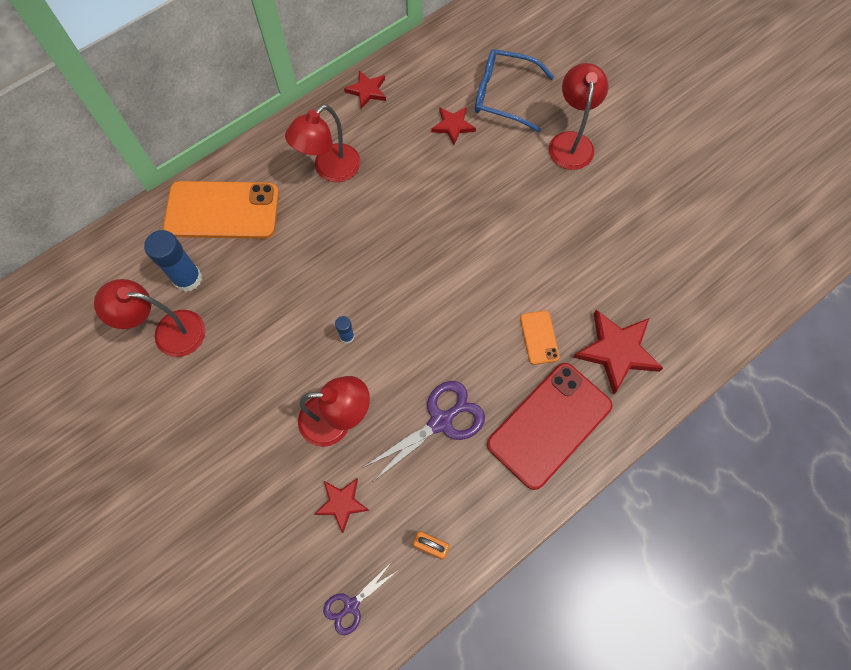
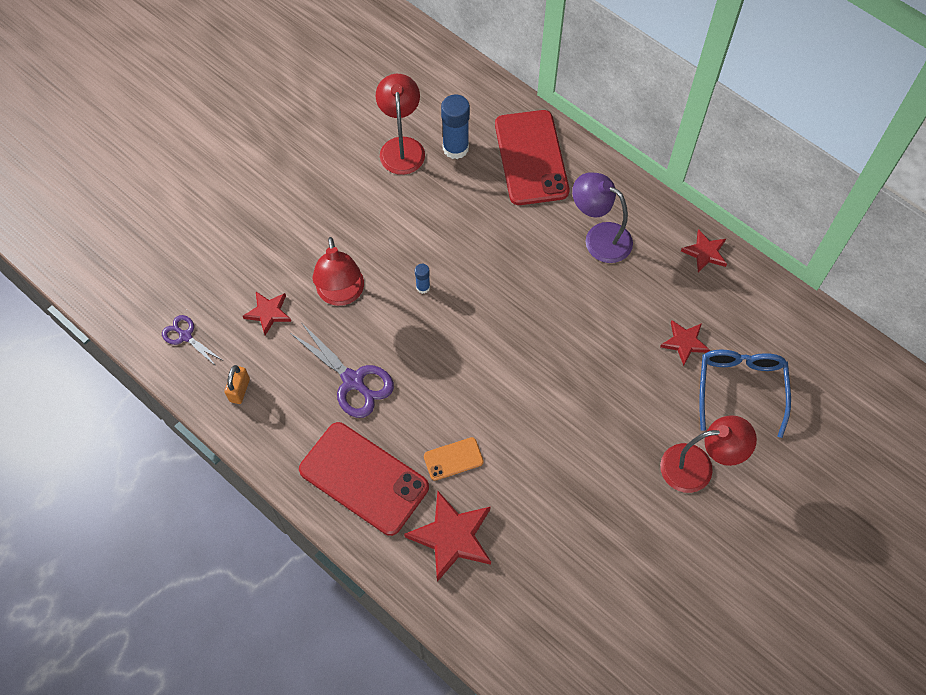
camera: 80 degrees right, 5 degrees down
orange phone [163,181,279,239] -> red phone [495,110,569,205]
red lamp [285,104,361,182] -> purple lamp [572,172,633,263]

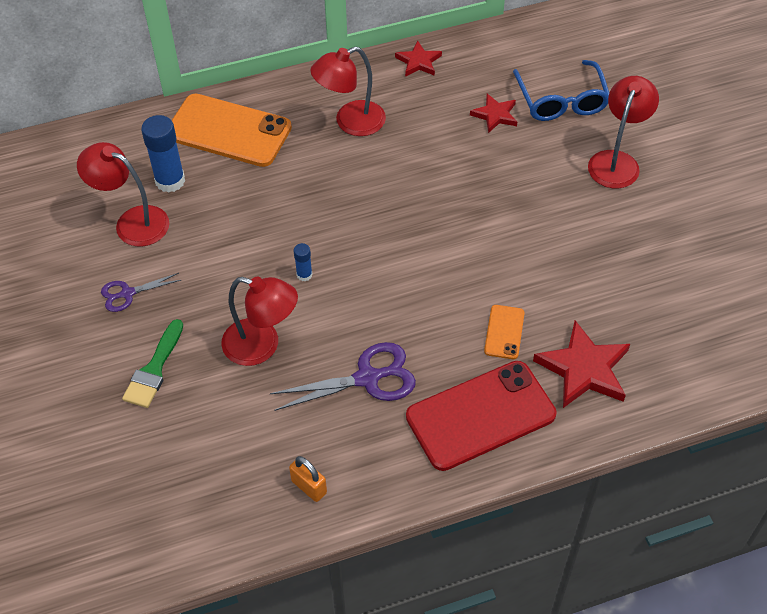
camera: 60 degrees left, 10 degrees down
purple scissors [162,315,222,367] -> purple scissors moved to [101,273,181,312]
red star [243,292,291,335] -> none
red phone [495,110,569,205] -> orange phone [172,94,292,167]
purple lamp [572,172,633,263] -> red lamp [310,47,386,136]
blue glasses [699,350,791,438] -> blue glasses turned 135 degrees counterclockwise [513,60,609,121]
none -> green brush [122,319,183,408]

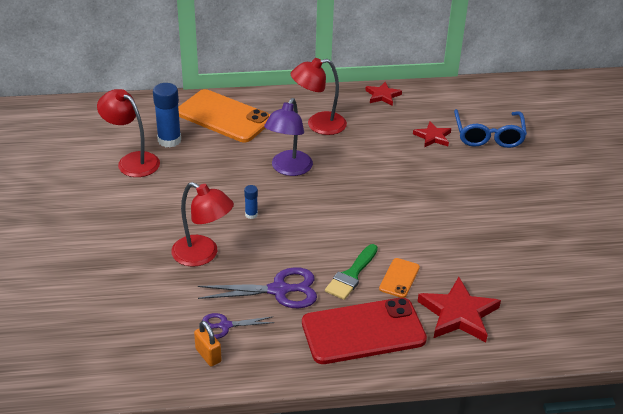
camera: 10 degrees right, 15 degrees down
purple scissors [101,273,181,312] -> purple scissors moved to [202,313,275,339]
green brush [122,319,183,408] -> green brush moved to [325,244,378,300]
red lamp [588,76,659,188] -> none
none -> purple lamp [264,98,313,176]

